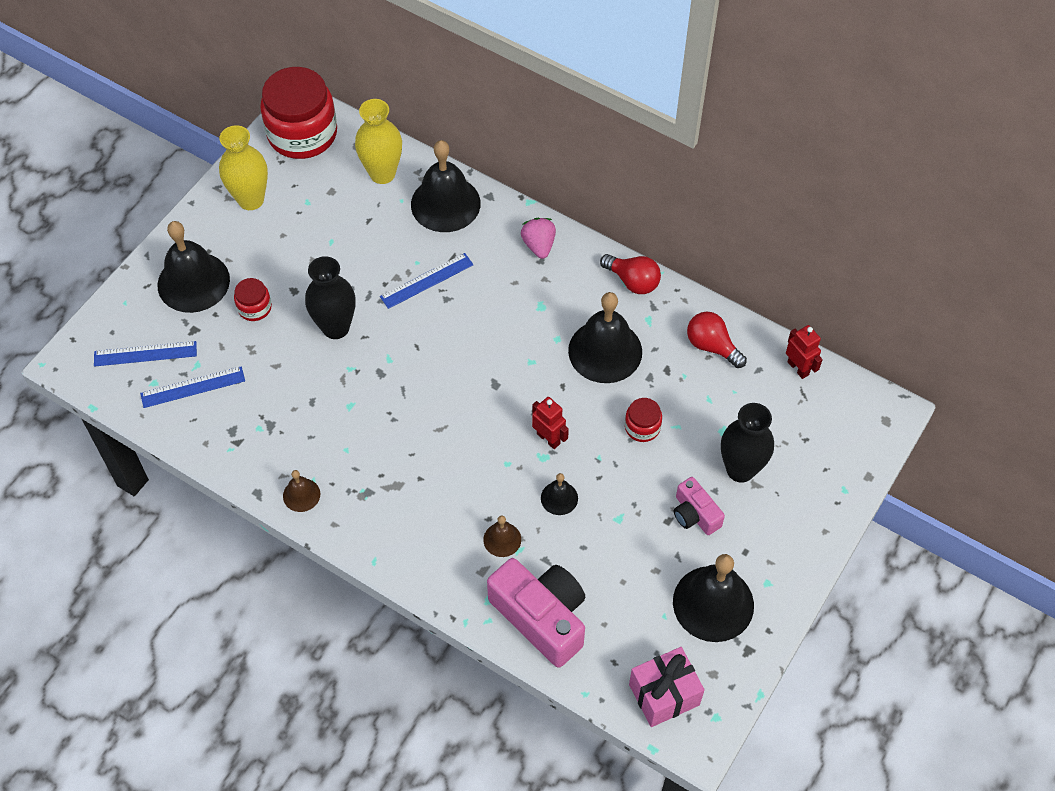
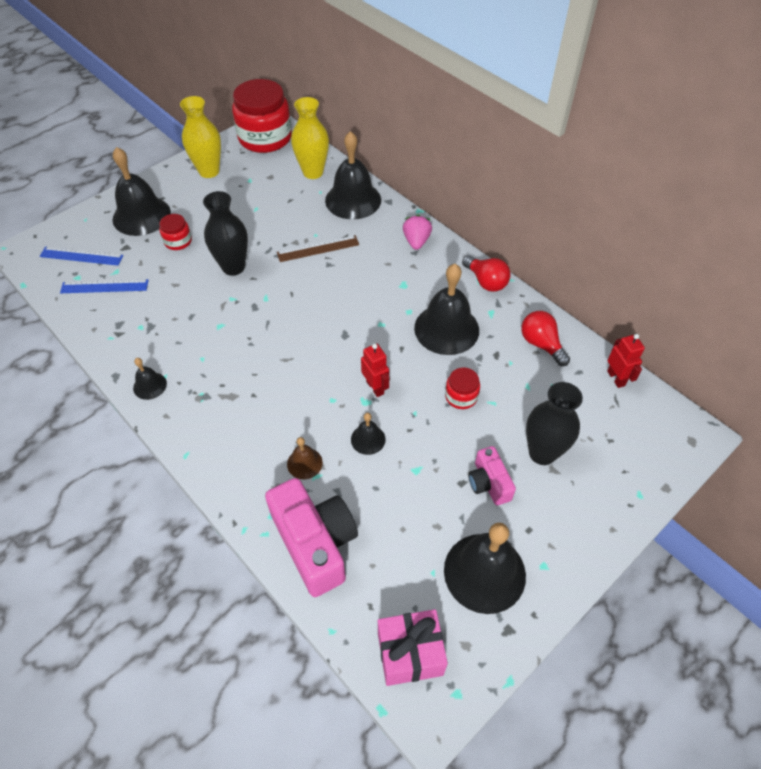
camera: 15 degrees right, 5 degrees down
brown bell [283,470,320,512] -> black bell [133,358,167,400]
blue ruler [380,253,474,309] -> brown ruler [277,235,359,262]

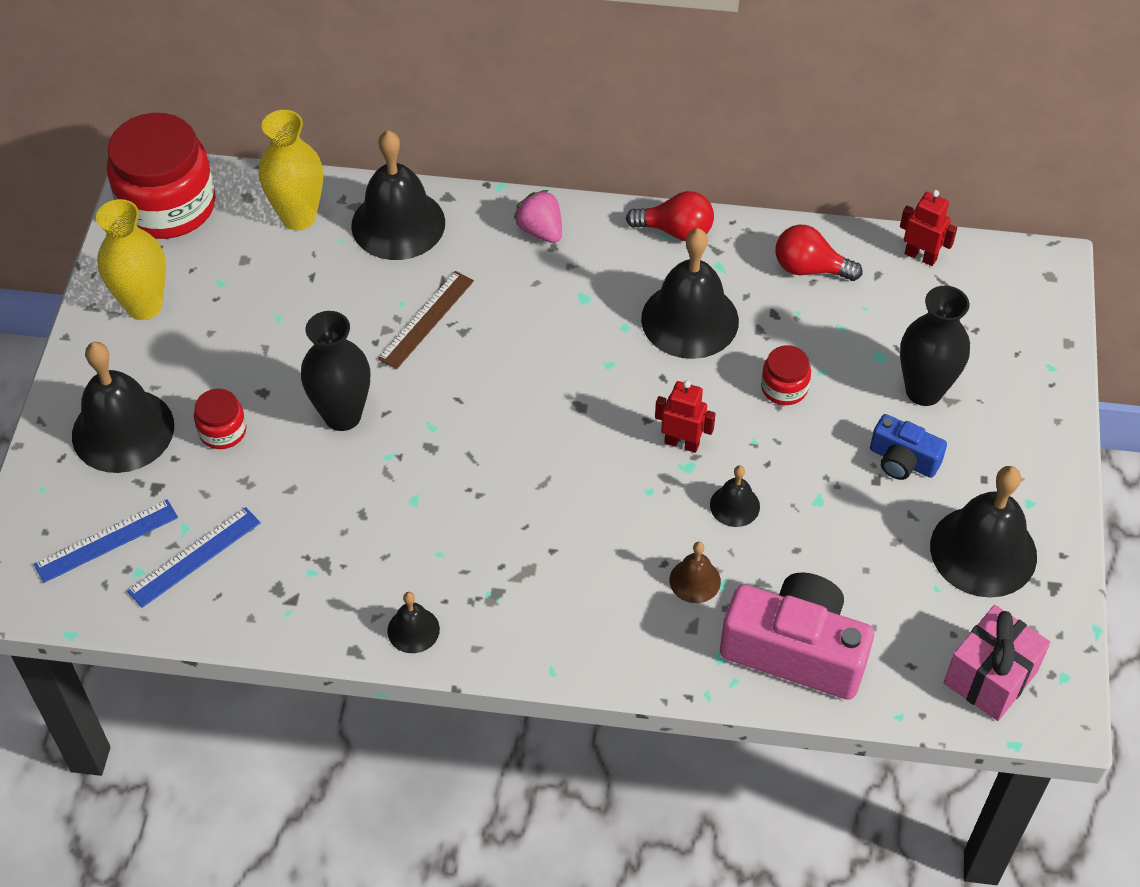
camera: 40 degrees left, 0 degrees up
pink camera [468,446,516,505] -> blue camera [870,414,947,480]

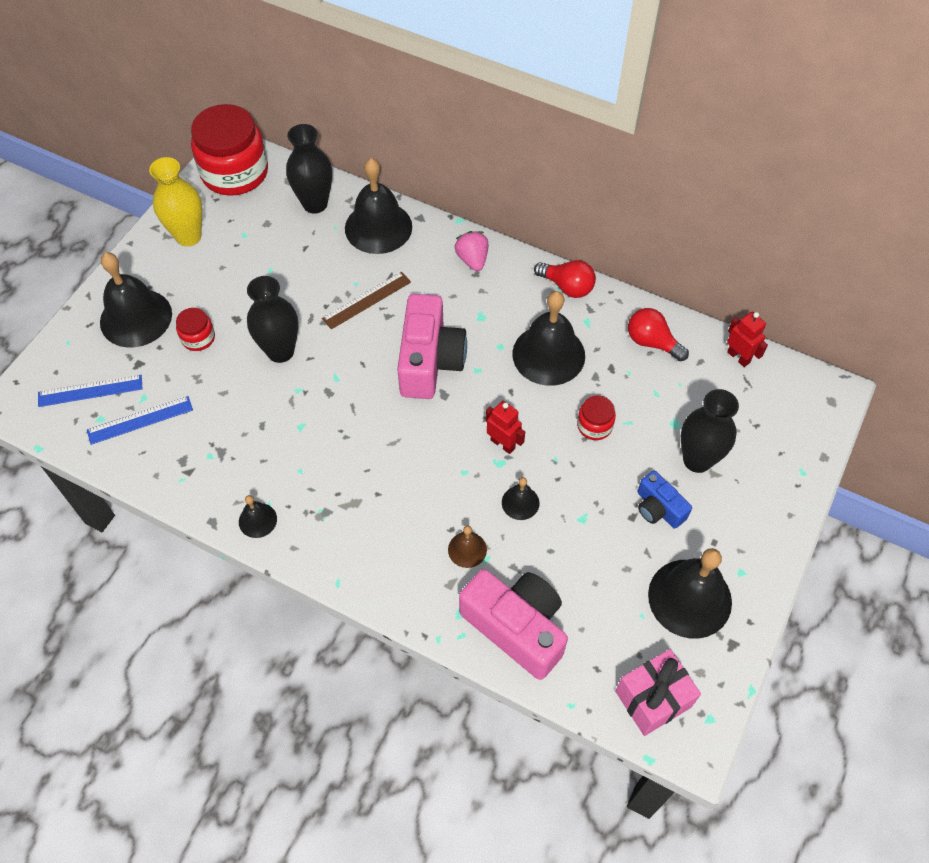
camera: 20 degrees right, 5 degrees up
yellow vase [259,110,323,230] -> black vase [286,124,332,214]
none -> pink camera [397,294,467,399]

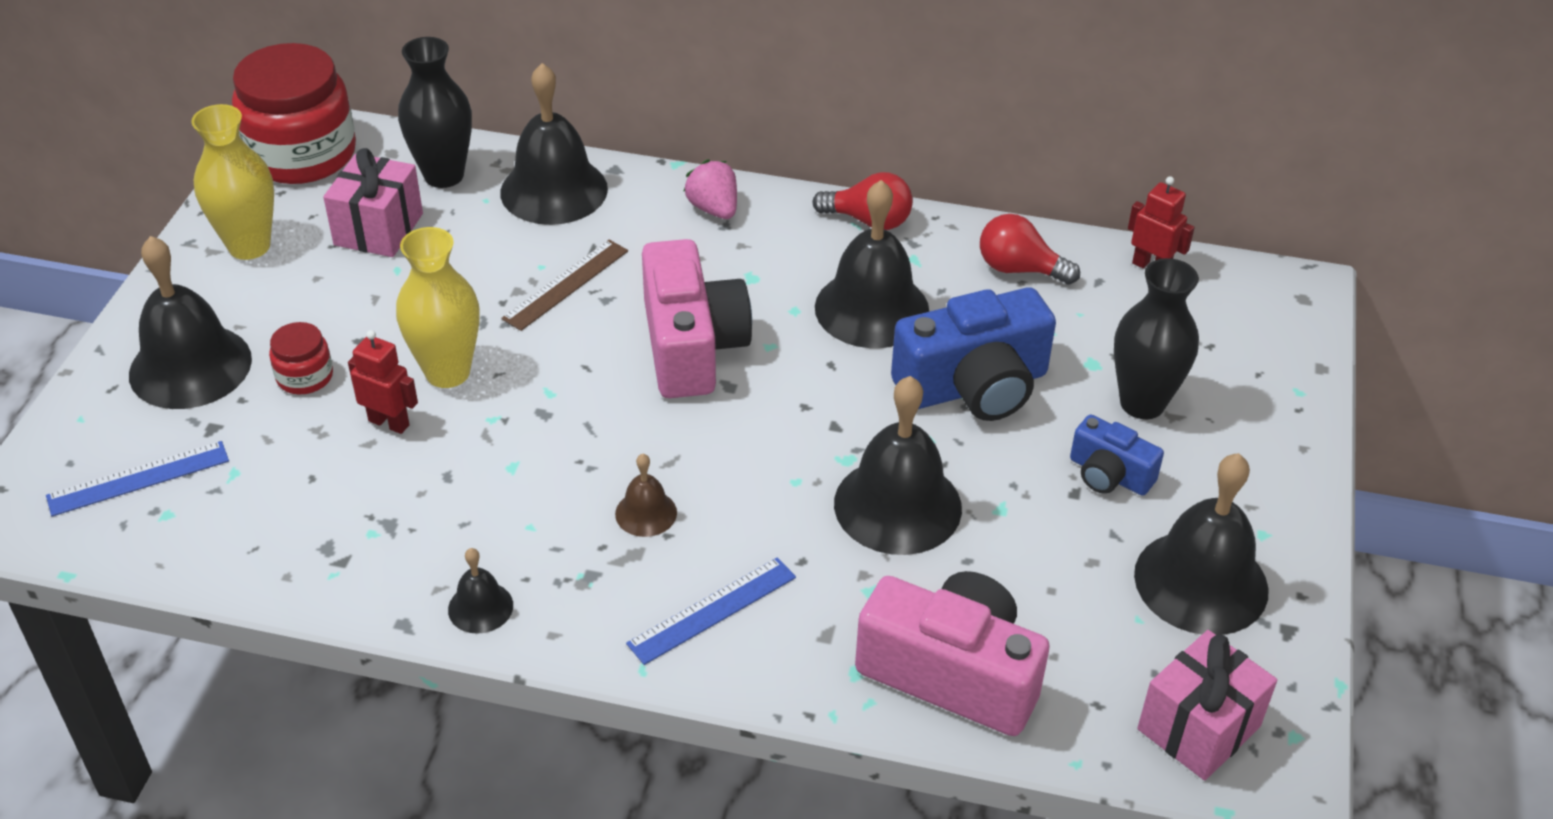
camera: 15 degrees left, 15 degrees down
blue ruler [87,396,193,445] -> blue ruler moved to [626,557,796,665]
black vase [247,276,298,363] -> yellow vase [396,227,480,388]
brown bell [448,525,487,568] -> brown bell moved to [615,454,677,537]
red robot [486,401,525,454] -> red robot moved to [348,330,418,434]
black bell [502,477,539,520] -> black bell [834,376,962,555], size x2.09
red jar [577,395,616,440] -> blue camera [891,287,1056,421]
none -> pink gift [323,148,423,257]

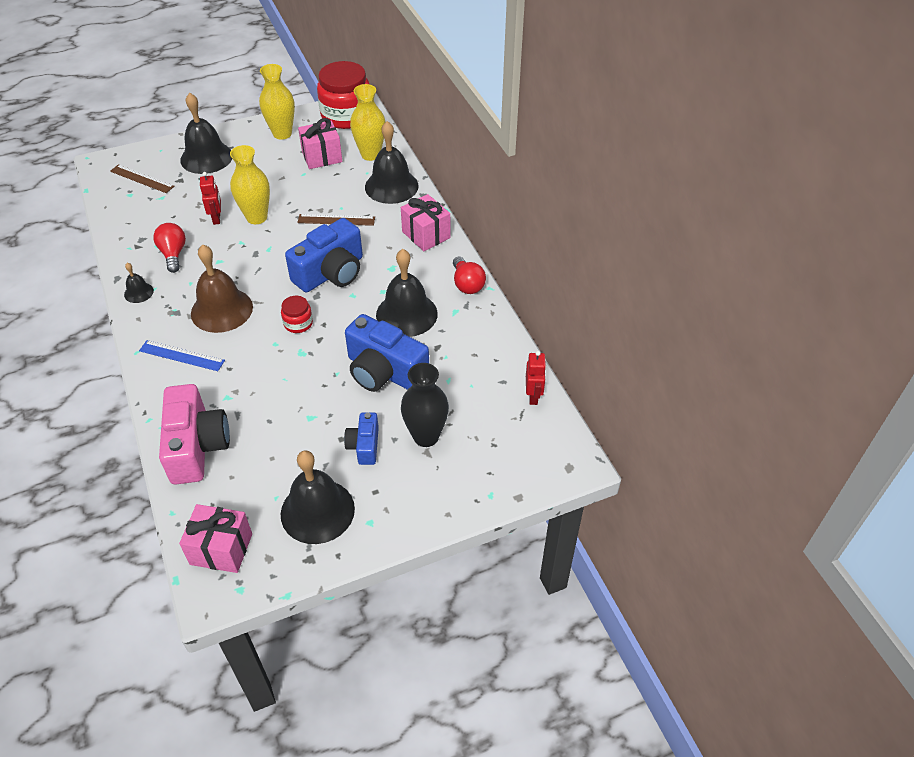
camera: 55 degrees right, 5 degrees up
blue ruler [46,441,229,517] -> brown ruler [110,164,174,193]
red jar [269,322,333,394] -> red jar moved to [281,296,313,333]
black vase [398,37,472,188] -> yellow vase [350,84,386,161]
brown bell [615,454,677,537] -> brown bell [191,244,253,333], size x2.09
pink camera [642,239,752,398] -> blue camera [285,218,363,292]
pink strawberry [683,159,737,219] -> pink gift [401,194,451,251]
black bell [834,376,962,555] -> none
red light bulb [980,214,1080,285] -> red light bulb moved to [153,223,186,273]

